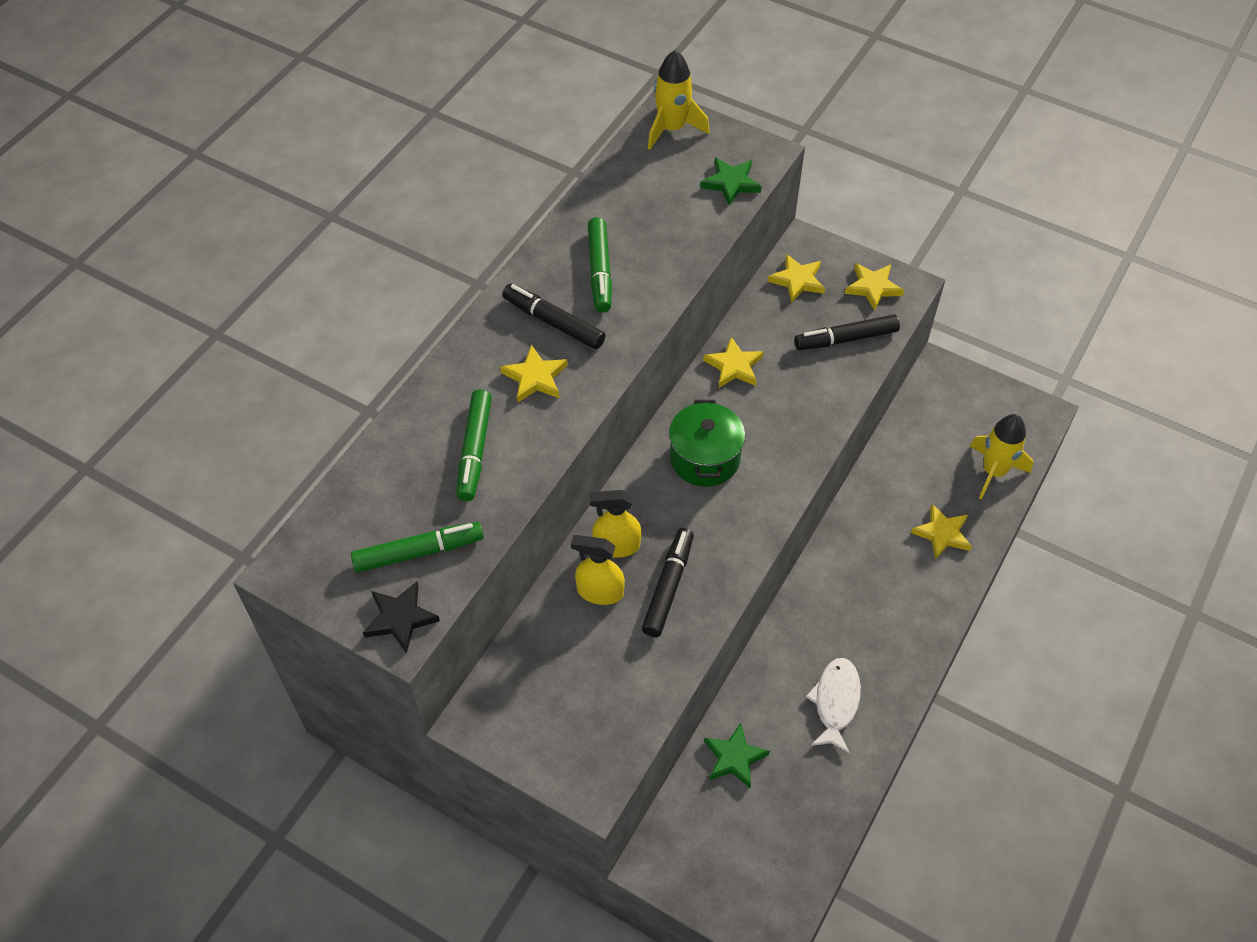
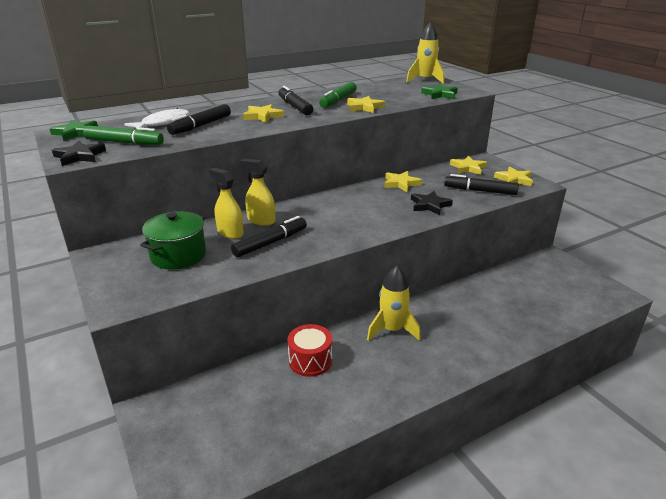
camera: 30 degrees right, 25 degrees down
green marker [456,389,492,501] -> black marker [167,104,231,135]
green pot [669,400,745,487] -> green pot moved to [140,211,206,269]
green star [704,723,770,788] -> green star moved to [49,120,98,141]
white fish [806,658,861,754] -> white fish moved to [124,108,190,129]
yellow star [911,504,972,560] -> yellow star moved to [347,96,385,113]
yellow rocket [970,414,1033,500] -> yellow rocket moved to [367,265,421,341]
none -> red drum [288,324,332,377]
none -> black star [411,191,453,215]

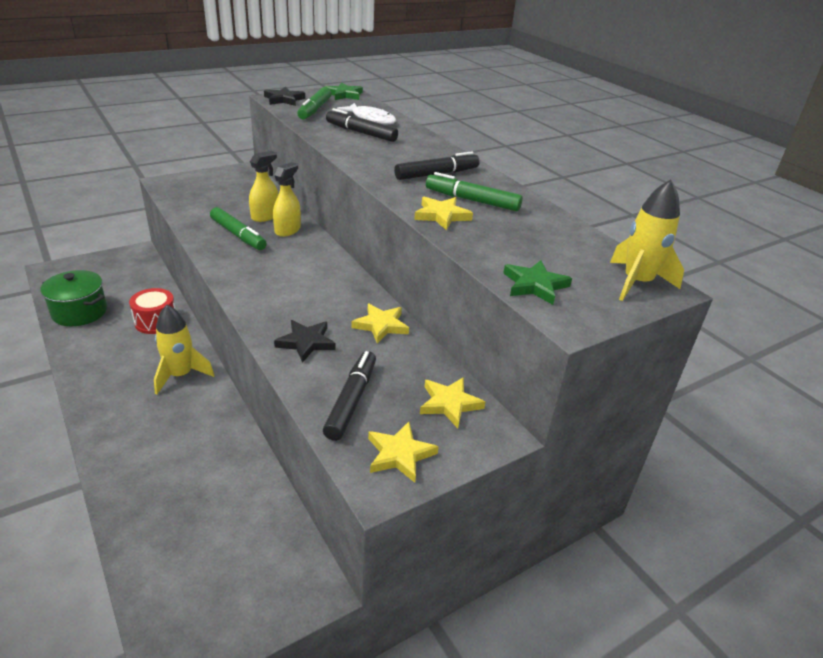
camera: 85 degrees right, 5 degrees up
green pot [140,211,206,269] -> green pot moved to [40,270,107,326]
black marker [231,216,307,257] -> green marker [210,207,267,250]
yellow star [243,104,284,123] -> none

